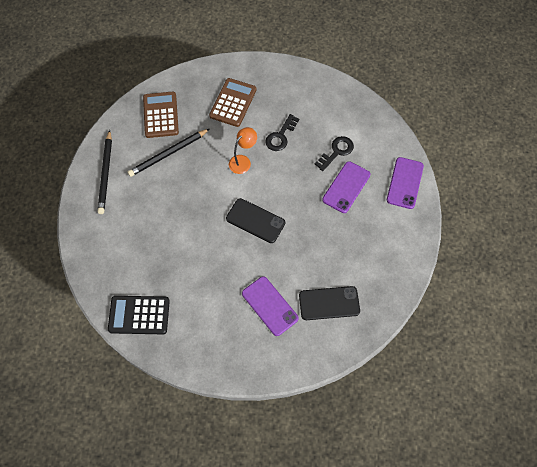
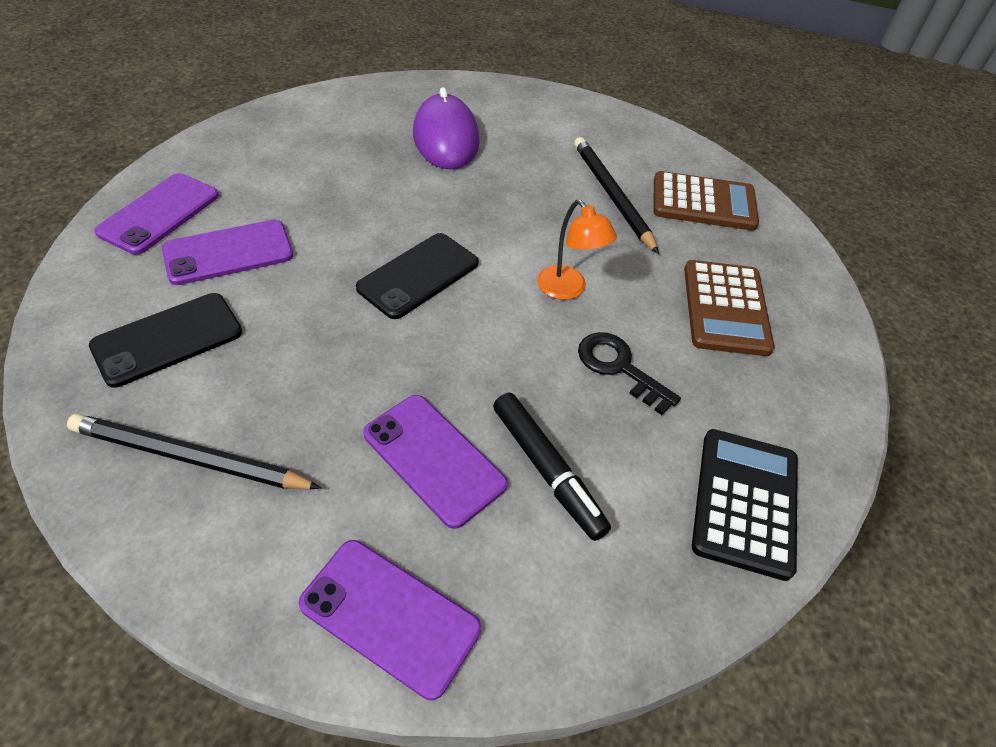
camera: 100 degrees right, 15 degrees down
black pencil [97,130,112,214] -> black pencil moved to [67,414,321,489]
black calculator [108,296,170,334] -> black calculator moved to [692,429,798,581]
brown calculator [209,78,257,127] -> brown calculator turned 60 degrees clockwise [684,260,775,356]
black phone [299,286,360,320] -> black phone turned 45 degrees clockwise [89,293,242,388]
black key [315,136,354,171] -> black marker [493,393,611,541]
none -> purple phone [94,173,219,255]
none -> purple mouse [413,87,479,169]

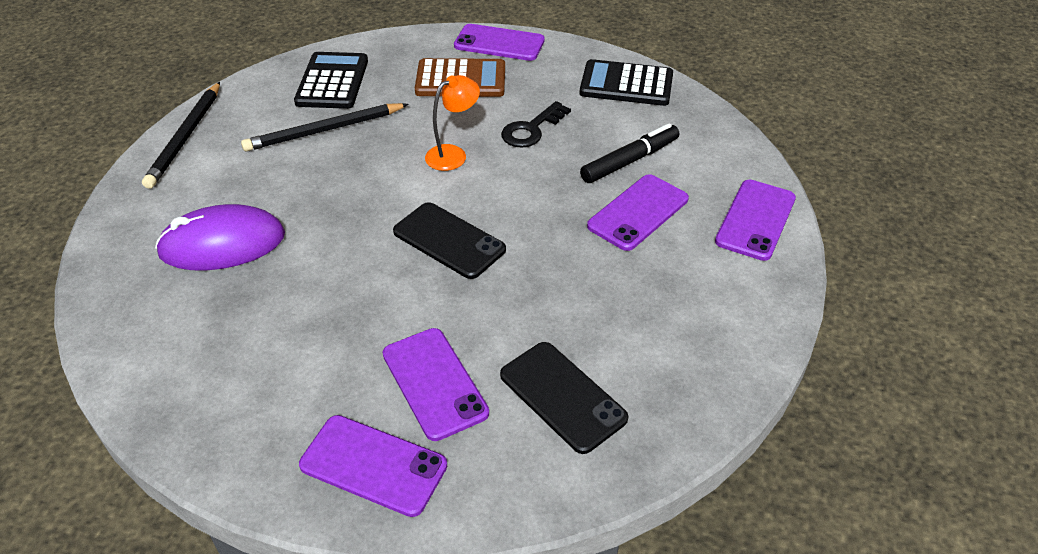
camera: 90 degrees left, 5 degrees down
black pencil [67,414,321,489] -> black pencil moved to [142,82,220,189]
brown calculator [654,171,759,231] -> black calculator [294,52,368,109]
none -> purple phone [454,24,545,61]

